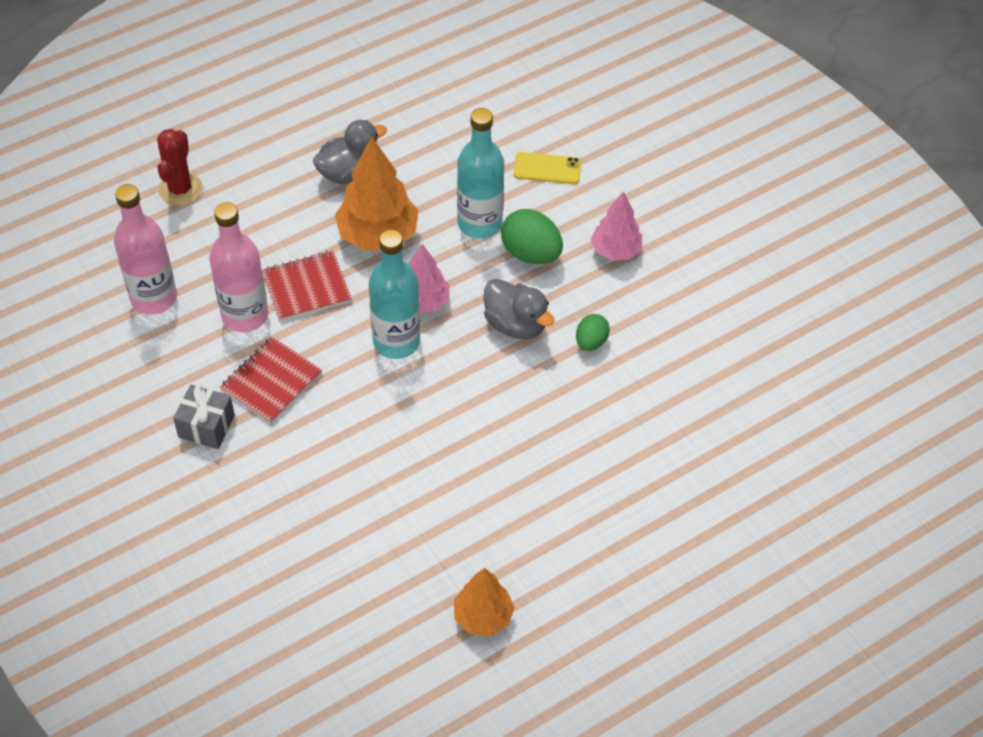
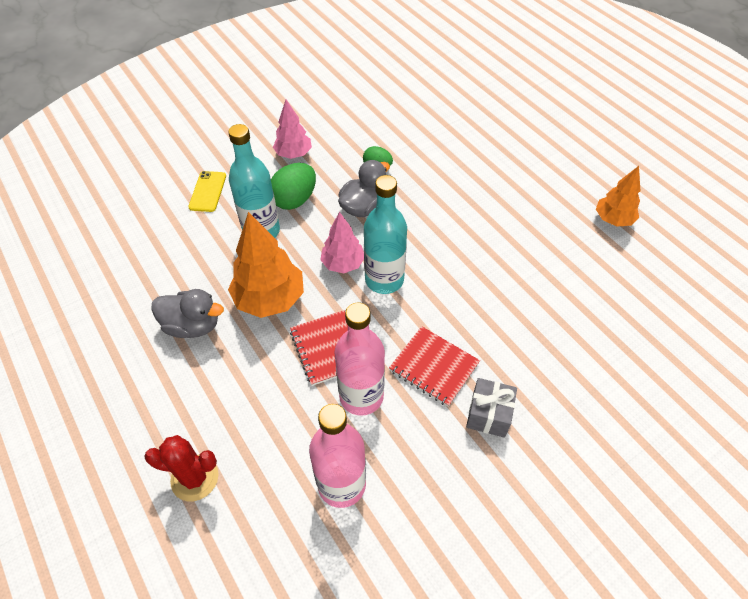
camera: 90 degrees left, 0 degrees up
grey duck [313,120,387,184] -> grey duck turned 135 degrees clockwise [151,289,224,338]

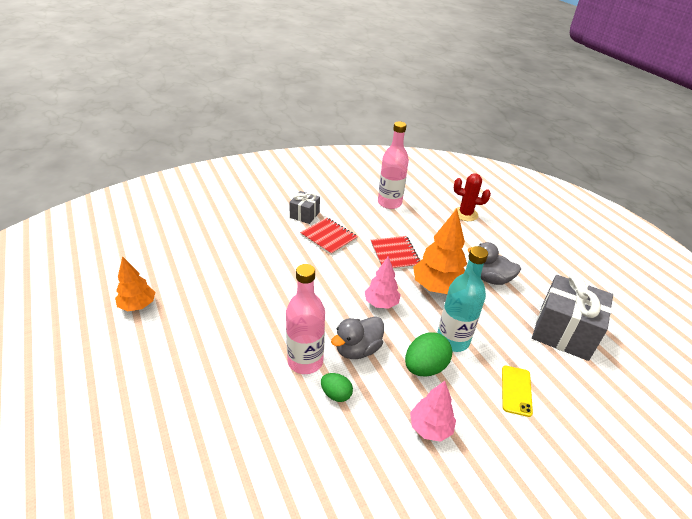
camera: 175 degrees left, 15 degrees down
pink bottle [334,302,385,416] -> pink bottle moved to [286,264,325,374]
turquoise bottle [364,175,407,294] -> none
none -> grey gift [532,274,613,361]

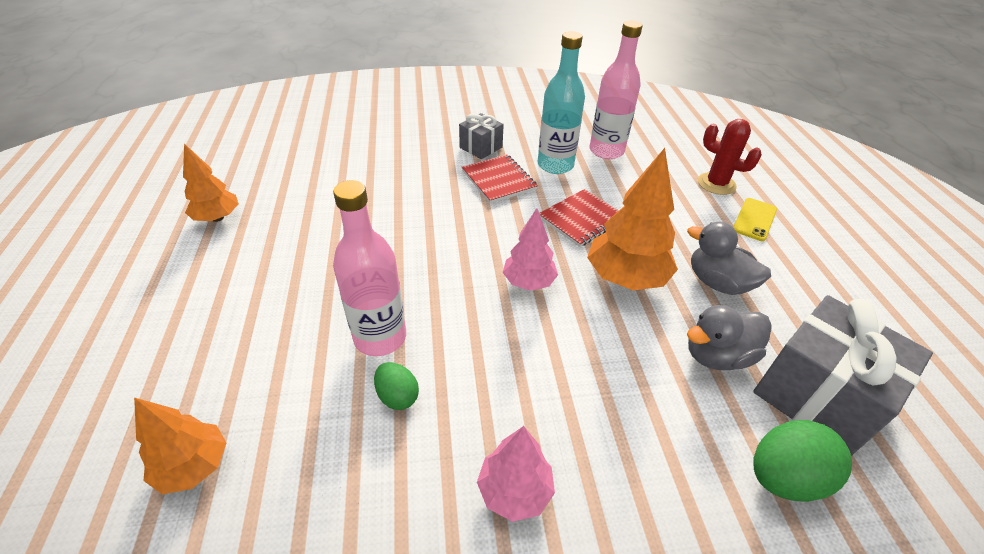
camera: 20 degrees right, 5 degrees up
grey duck [331,316,384,359] -> grey duck moved to [687,305,772,370]
red notebook [371,236,420,270] -> red notebook turned 45 degrees clockwise [539,189,619,247]
green egg [405,332,452,377] -> green egg moved to [753,420,852,502]
turquoise bottle [437,246,488,352] -> turquoise bottle moved to [538,31,585,174]
yellow phone [502,366,533,417] -> yellow phone moved to [733,198,777,241]
none -> orange tree [134,398,226,494]

